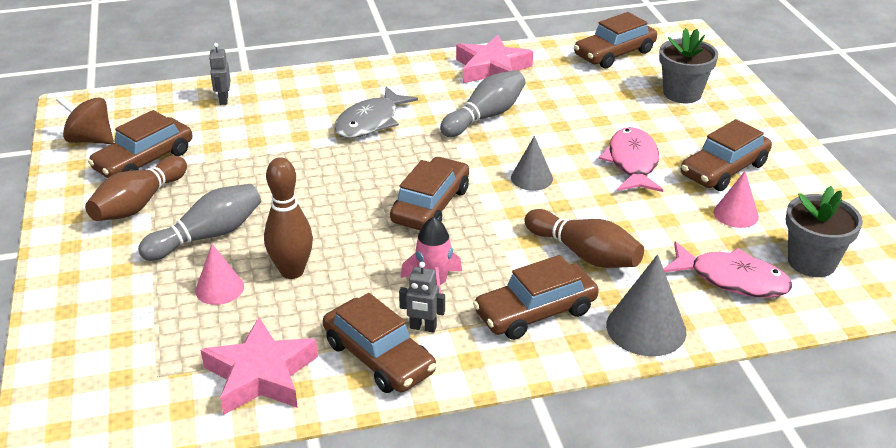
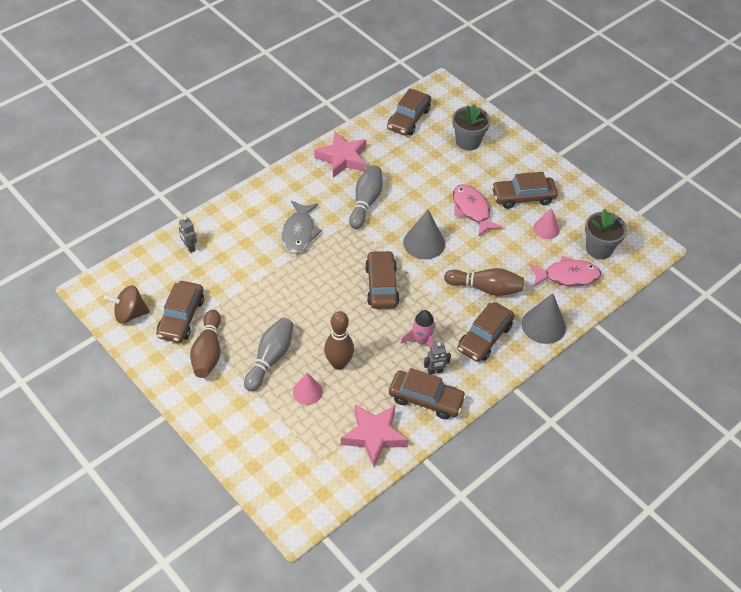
camera: 30 degrees left, 15 degrees up
grey cone [511,136,553,191] -> grey cone [403,210,445,259], size x1.57
brown car [681,119,772,191] -> brown car turned 60 degrees clockwise [491,172,558,209]

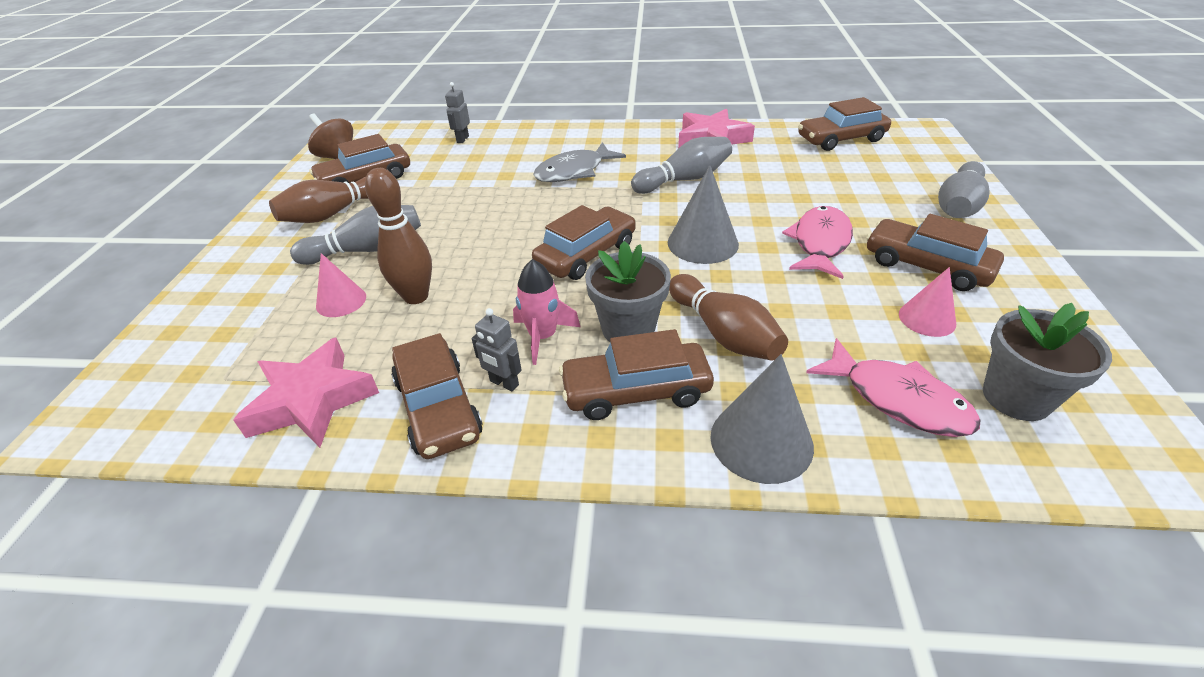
camera: 50 degrees right, 10 degrees down
grey flower pot [453,104,490,151] -> grey flower pot moved to [585,241,671,342]
none -> grey bowling pin [938,161,989,218]

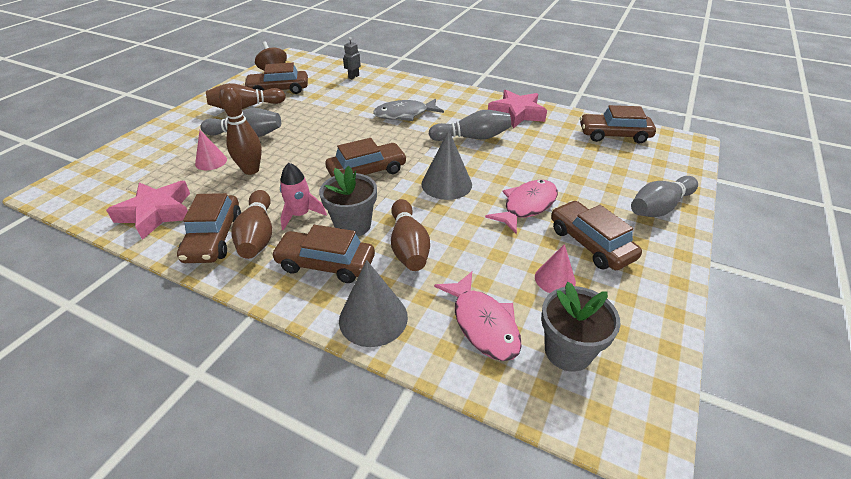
camera: 20 degrees right, 0 degrees up
grey robot [472,308,522,391] -> brown bowling pin [232,190,272,259]

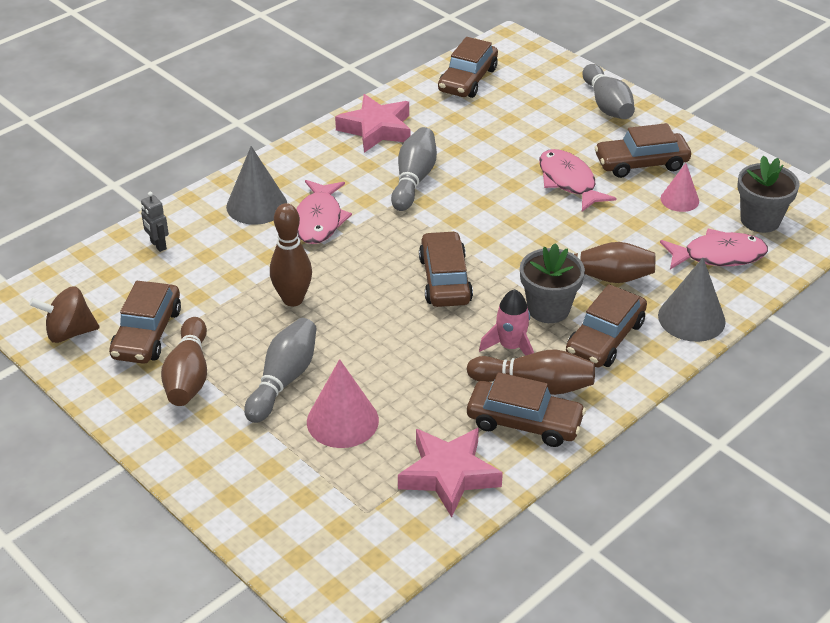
camera: 70 degrees left, 0 degrees up
pink cone [195,130,227,170] -> pink cone [307,359,379,448], size x1.57
brown bowling pin [219,85,262,175] -> brown bowling pin moved to [270,203,312,306]
grey fish [373,98,444,121] -> pink fish [296,180,352,244]
grey cone [421,130,472,200] -> grey cone moved to [226,146,287,225]

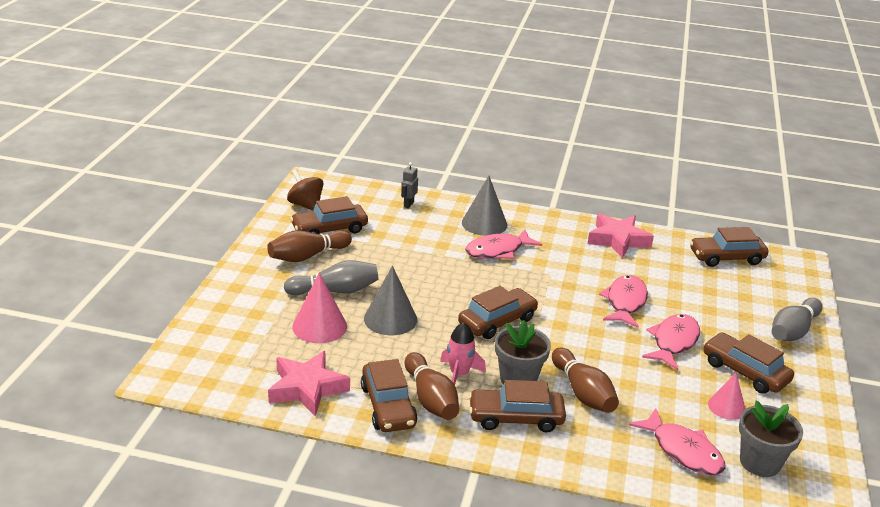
camera: 55 degrees right, 10 degrees down
brown bowling pin [270,203,312,306] -> none
grey bowling pin [391,127,437,211] -> none
grey cone [658,258,726,342] -> grey cone moved to [364,266,417,335]
none -> pink fish [599,275,648,328]

